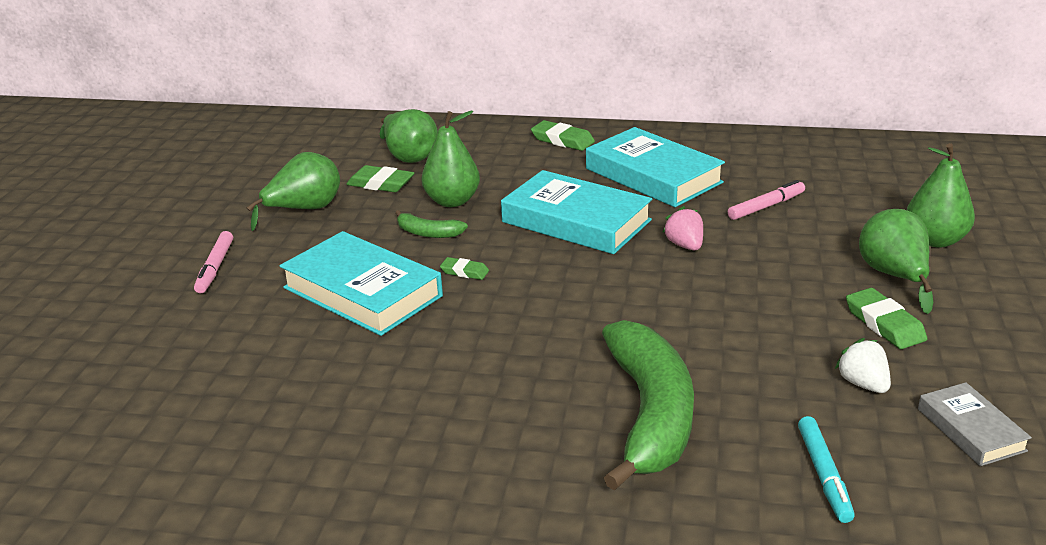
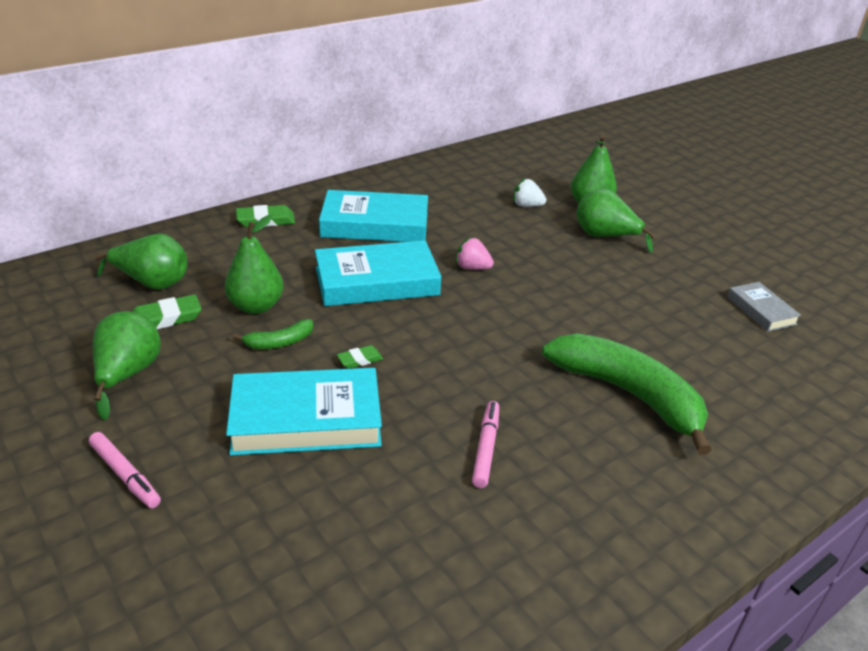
camera: 50 degrees left, 5 degrees up
pink marker [728,180,805,220] -> pink marker moved to [472,401,499,488]
turquoise marker [798,416,855,523] -> none
white strawberry [835,338,891,393] -> white strawberry moved to [513,178,546,207]
green eraser [846,288,927,349] -> none
grey book [918,382,1032,466] -> grey book turned 45 degrees clockwise [727,282,801,332]

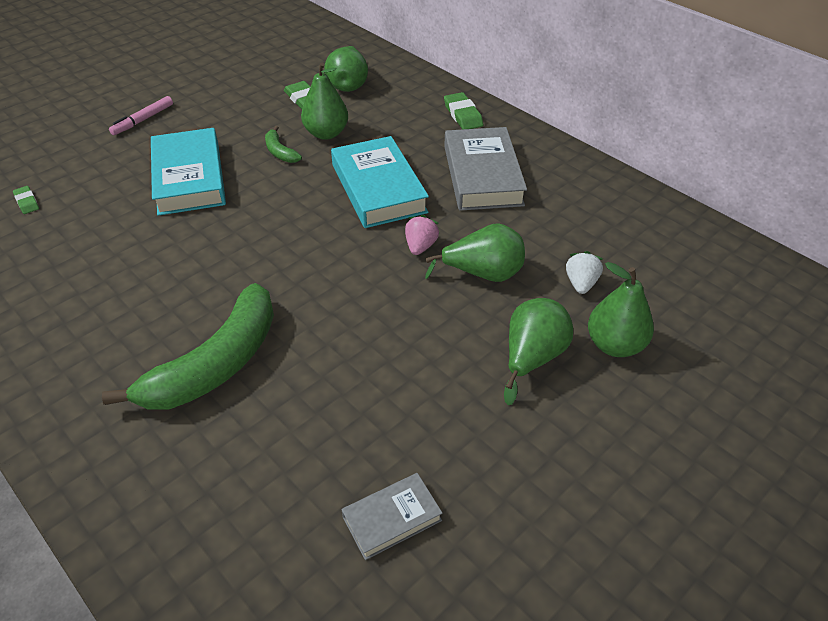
camera: 85 degrees right, 10 degrees up
green pear [93,311,161,420] -> green pear moved to [425,223,525,282]
turquoise book [319,190,428,242] -> grey book [444,127,527,211]
green eraser [337,345,383,369] -> green eraser moved to [13,186,39,214]
pink marker [472,401,499,488] -> none

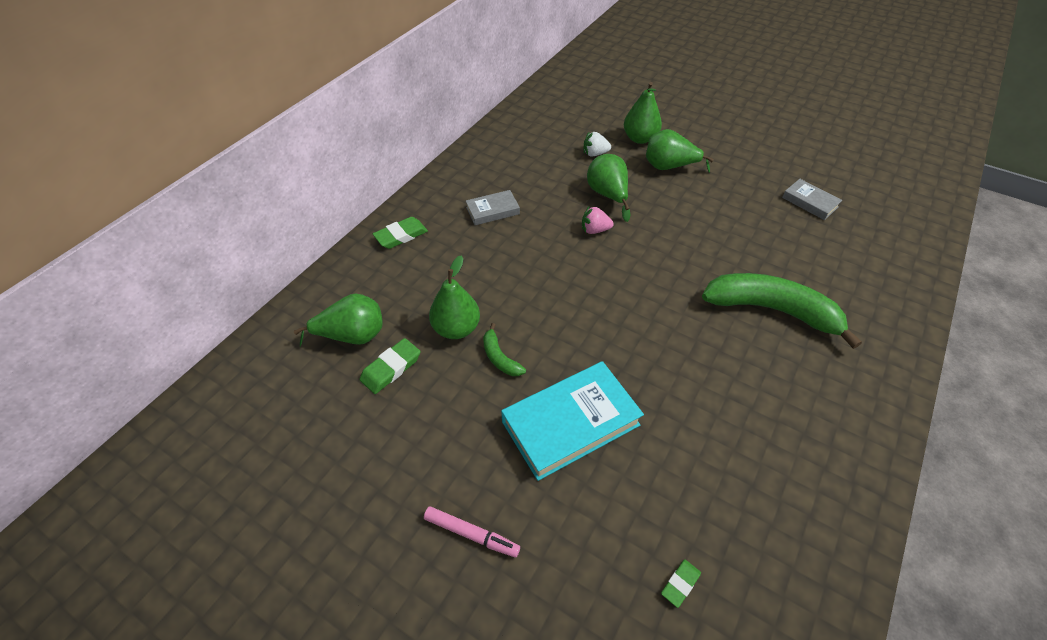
camera: 105 degrees left, 5 degrees up
green banana [265,126,302,163] -> green banana turned 105 degrees clockwise [483,323,526,376]
turquoise book [331,136,429,228] -> none
grey book [444,127,527,211] -> grey book [466,190,520,225], size x0.53

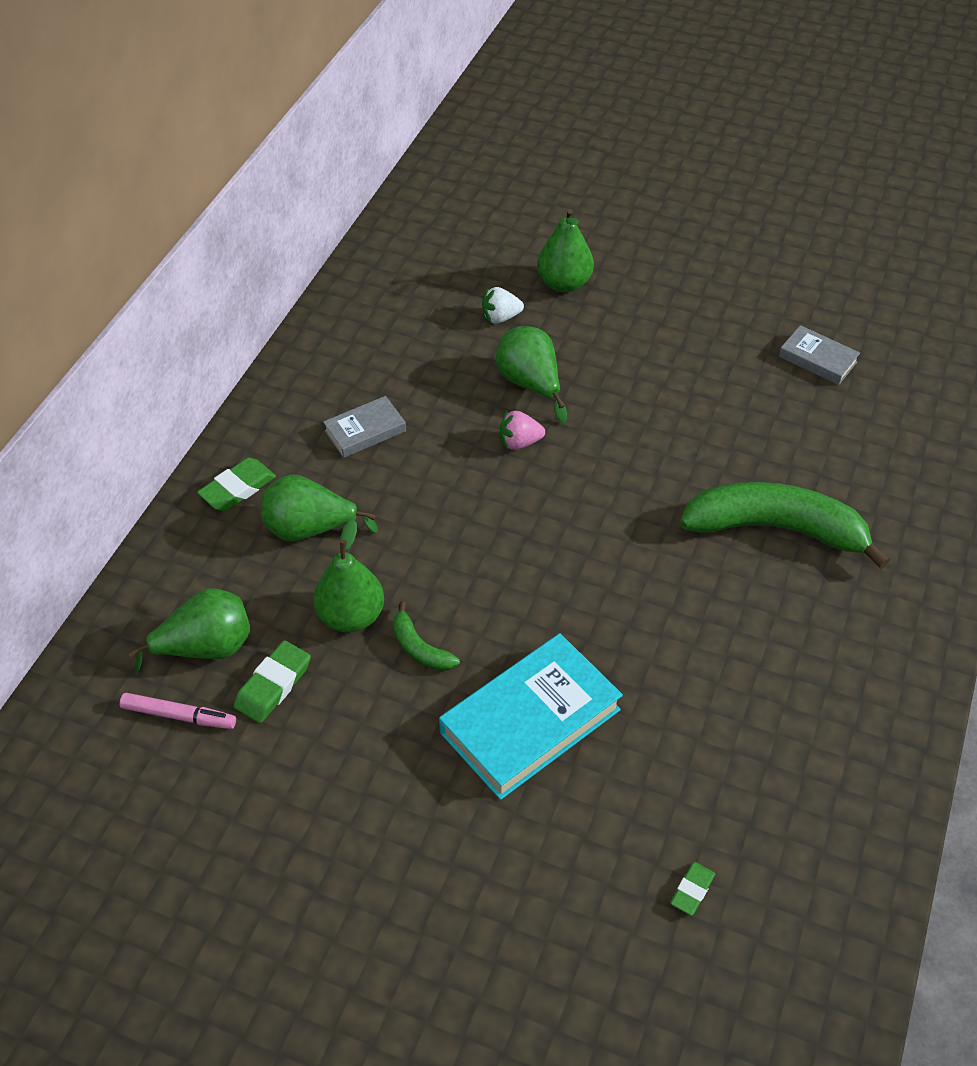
camera: 10 degrees left, 0 degrees up
pink marker [424,506,520,558] -> pink marker moved to [120,693,236,729]
green pear [646,129,714,173] -> green pear moved to [261,474,378,542]

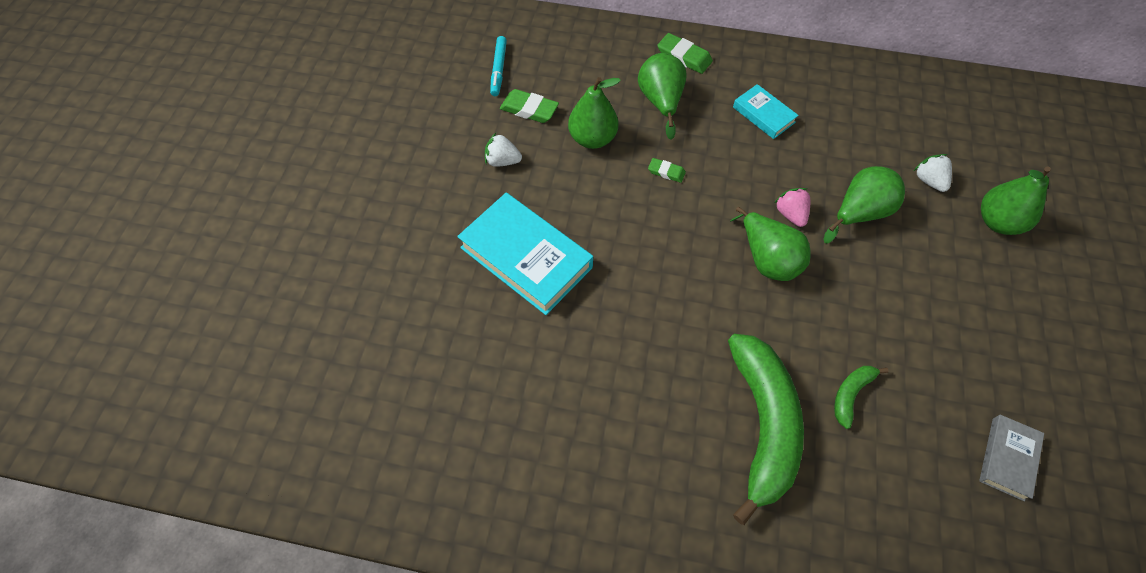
camera: 80 degrees right, 10 degrees up
pink marker [120,693,236,729] -> turquoise marker [490,36,507,96]
green pear [128,588,250,674] -> green pear moved to [730,207,810,281]
grey book [323,396,406,458] -> turquoise book [733,84,799,139]
green banana [393,602,460,671] -> green banana moved to [834,366,889,429]
green eraser [671,862,715,916] -> green eraser moved to [648,158,686,183]
none -> white strawberry [485,133,522,167]

